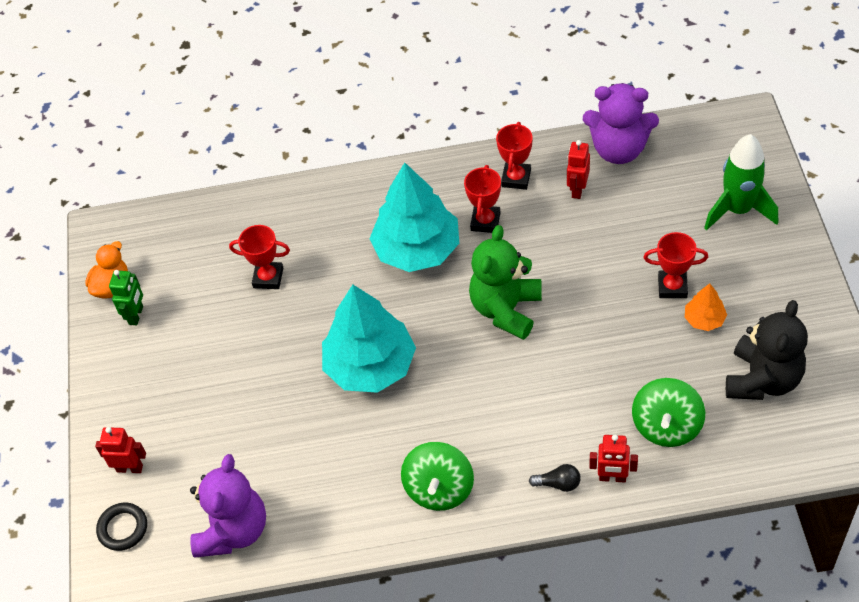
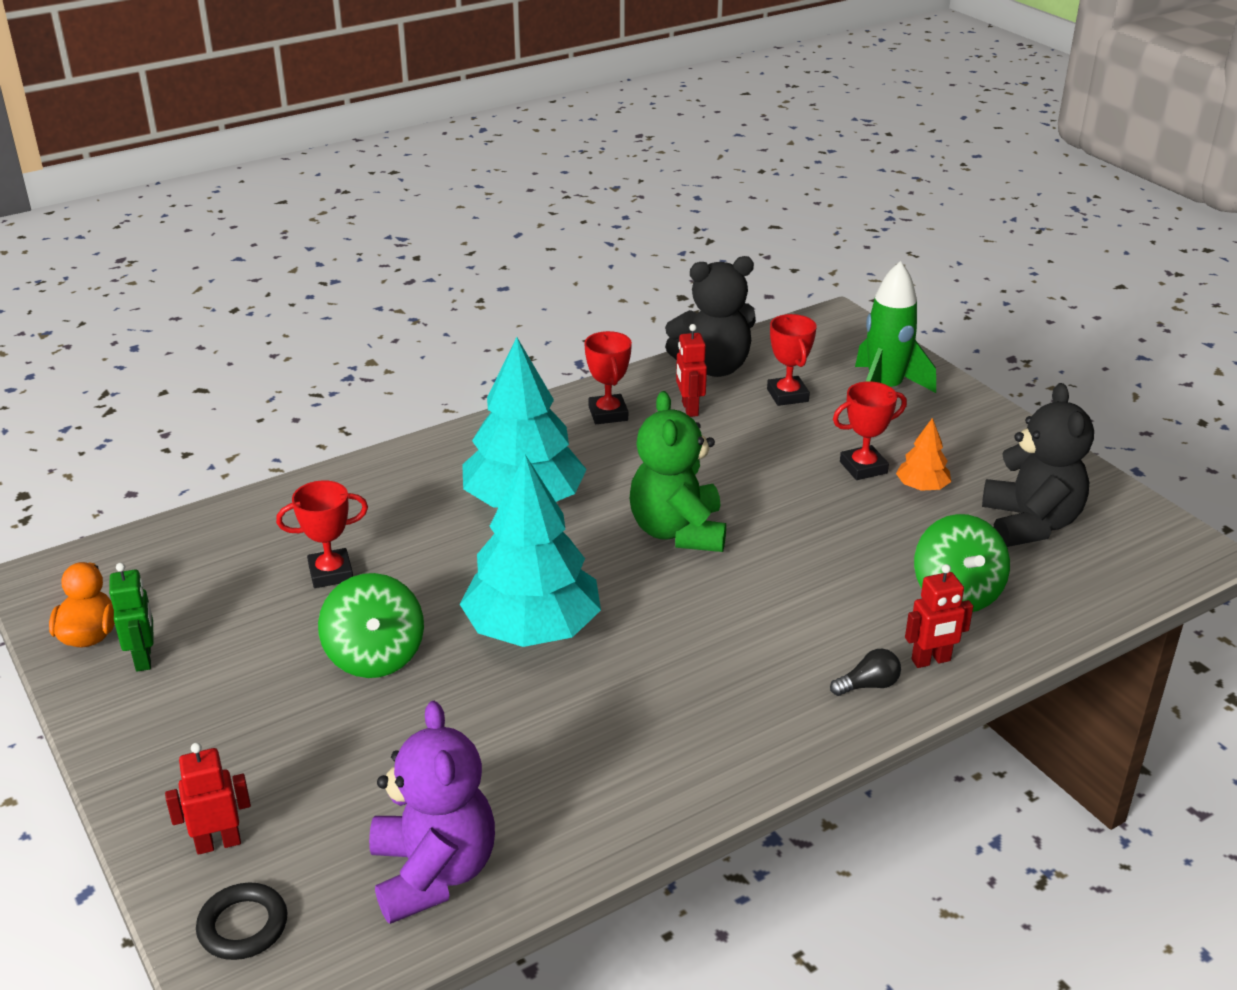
camera: 30 degrees left, 20 degrees down
green spinning top [401,442,474,511] -> green spinning top moved to [318,573,424,678]
red trophy [464,165,501,233] -> red trophy moved to [767,314,817,406]
purple teddy bear [583,83,659,164] -> black teddy bear [665,256,756,377]

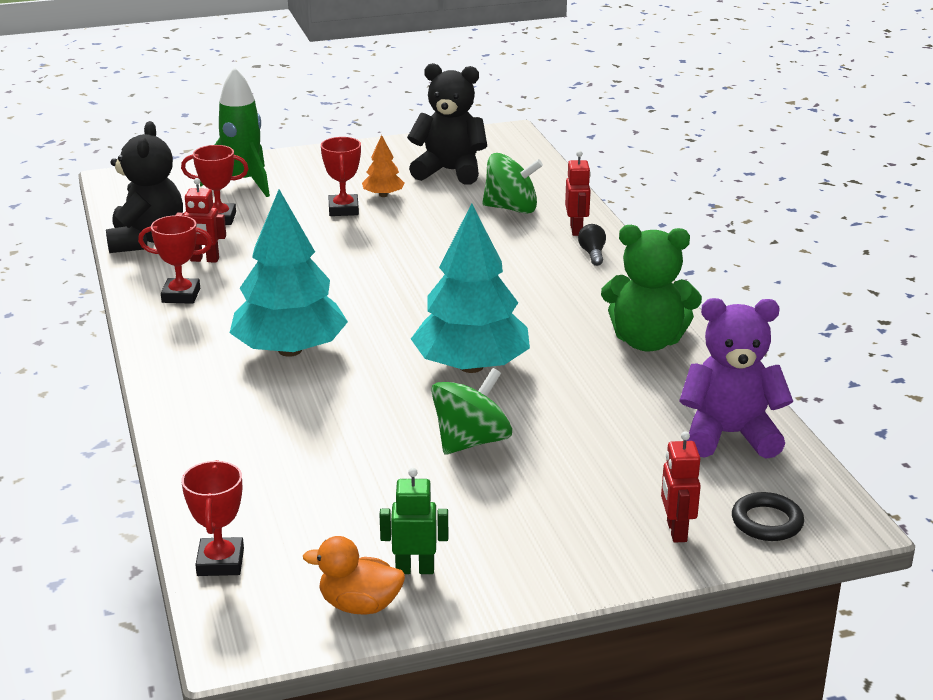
camera: 75 degrees left, 5 degrees down
red trophy [276,480,368,588] -> red trophy moved to [181,460,244,576]
green spinning top [318,573,424,678] -> green spinning top turned 45 degrees counterclockwise [431,368,512,454]
green teddy bear [630,391,726,552] -> green teddy bear moved to [601,225,702,352]

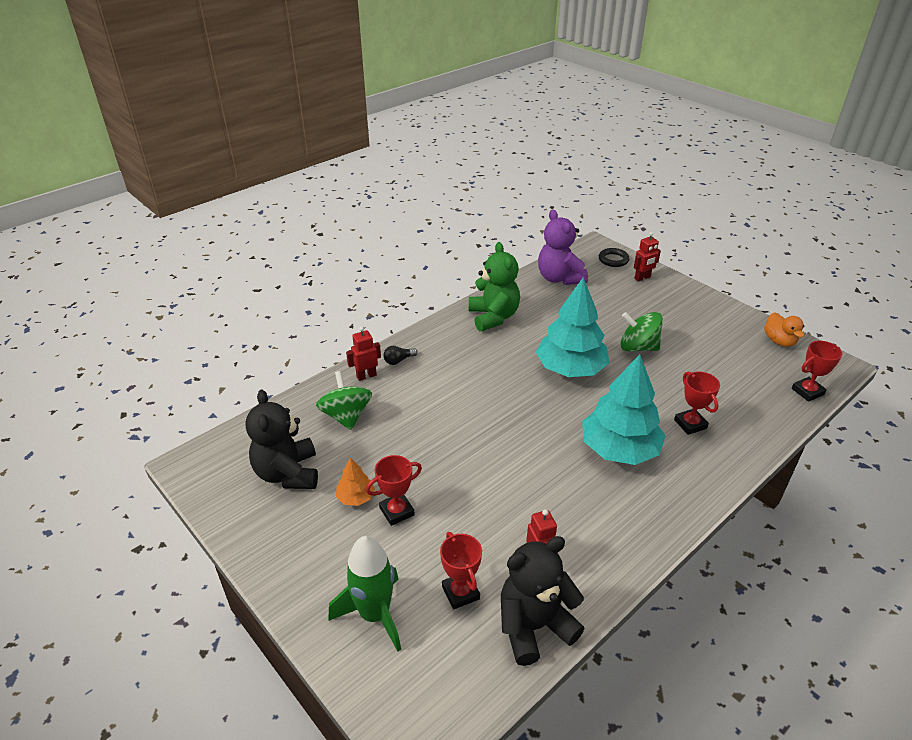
camera: 115 degrees left, 10 degrees up
red trophy [138,215,212,304] -> red trophy moved to [674,371,720,435]
green robot [380,468,448,574] -> none

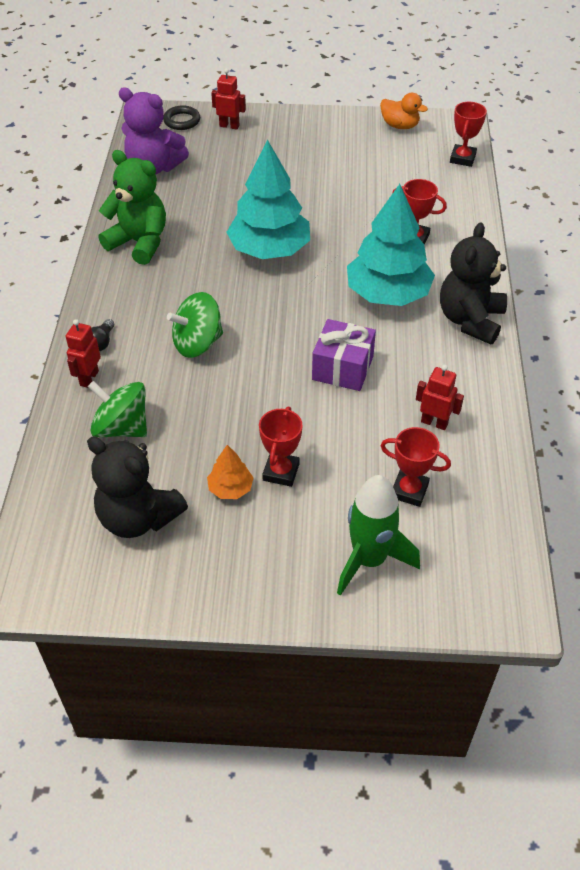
camera: 45 degrees left, 10 degrees up
black teddy bear [501,536,585,666] -> black teddy bear moved to [440,222,507,344]
green spinning top [621,312,663,352] -> green spinning top moved to [167,292,223,358]
red robot [634,232,661,282] -> red robot turned 90 degrees counterclockwise [211,69,246,130]
none -> purple gift [312,319,376,391]

